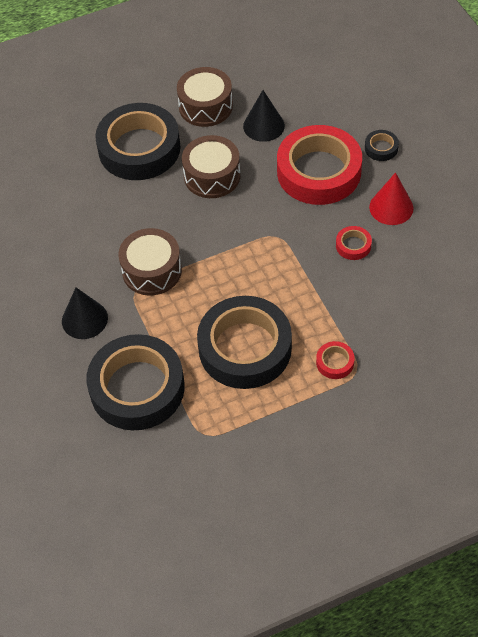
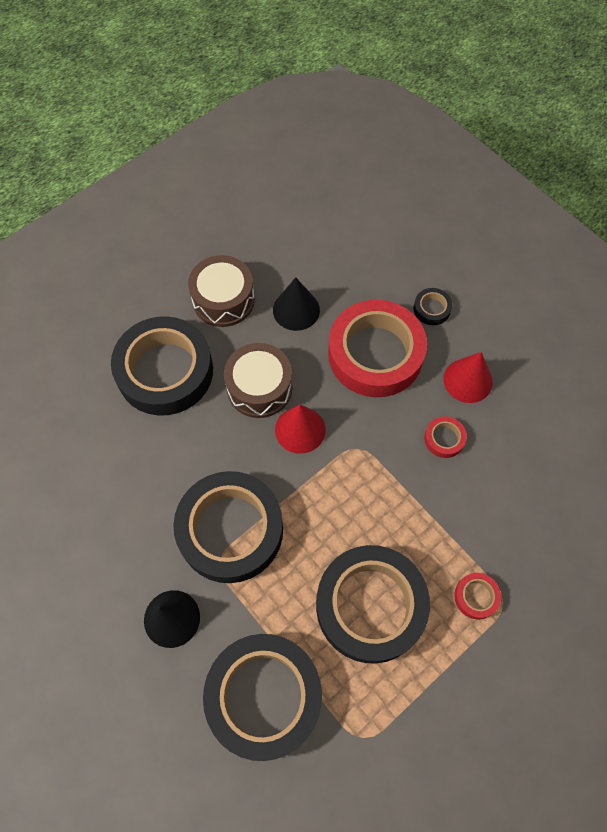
camera: 20 degrees left, 10 degrees up
brown drum [118,228,182,296] -> black tape [173,471,283,583]
none -> red cone [275,405,326,454]

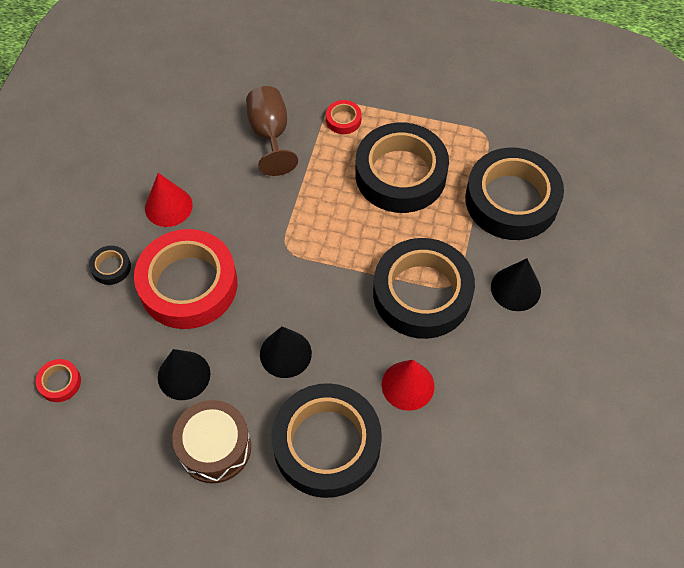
camera: 125 degrees left, 5 degrees down
brown drum [224,343,292,418] -> black cone [260,327,312,378]
red cone [275,405,326,454] -> red cone moved to [382,360,435,411]
red tape [424,416,467,458] -> red tape moved to [35,359,81,402]
none -> brown goblet [246,86,298,176]

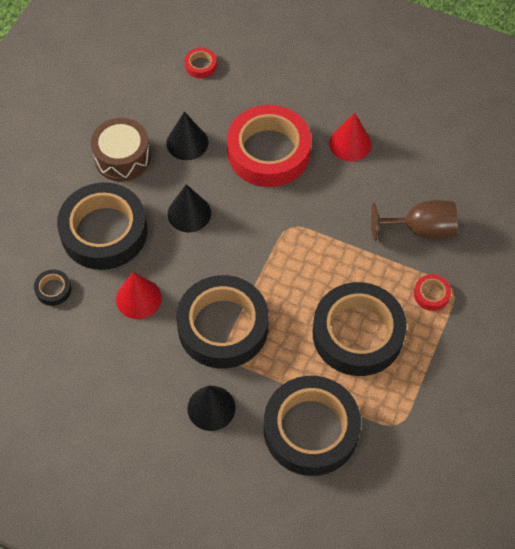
camera: 100 degrees right, 0 degrees up
black tape [89,246,131,285] -> black tape moved to [34,269,71,306]

